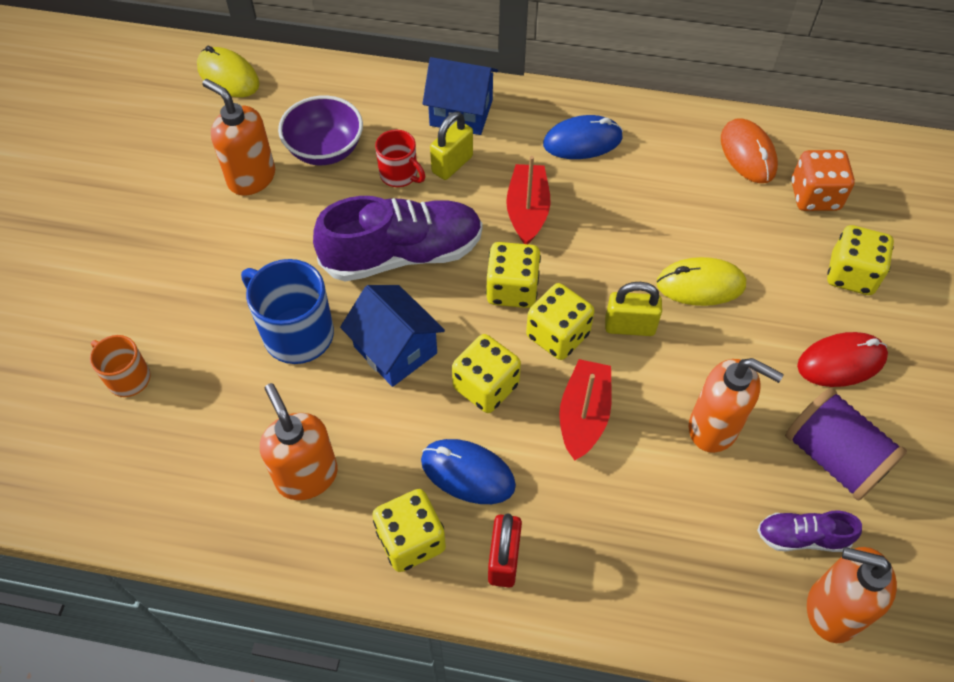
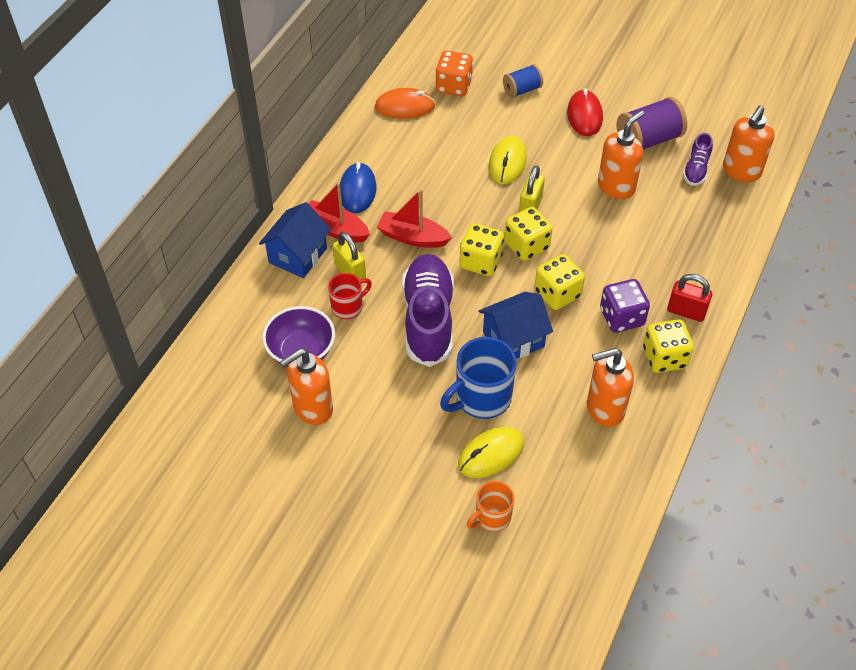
camera: 75 degrees left, 5 degrees down
yellow mouse [197,46,259,97] -> yellow mouse moved to [458,427,524,478]
blue mouse [421,439,516,504] -> purple dice [600,279,650,333]
red boat [559,359,612,461] -> red boat moved to [309,182,370,242]
yellow dice [827,225,894,295] -> blue spool [503,64,543,98]

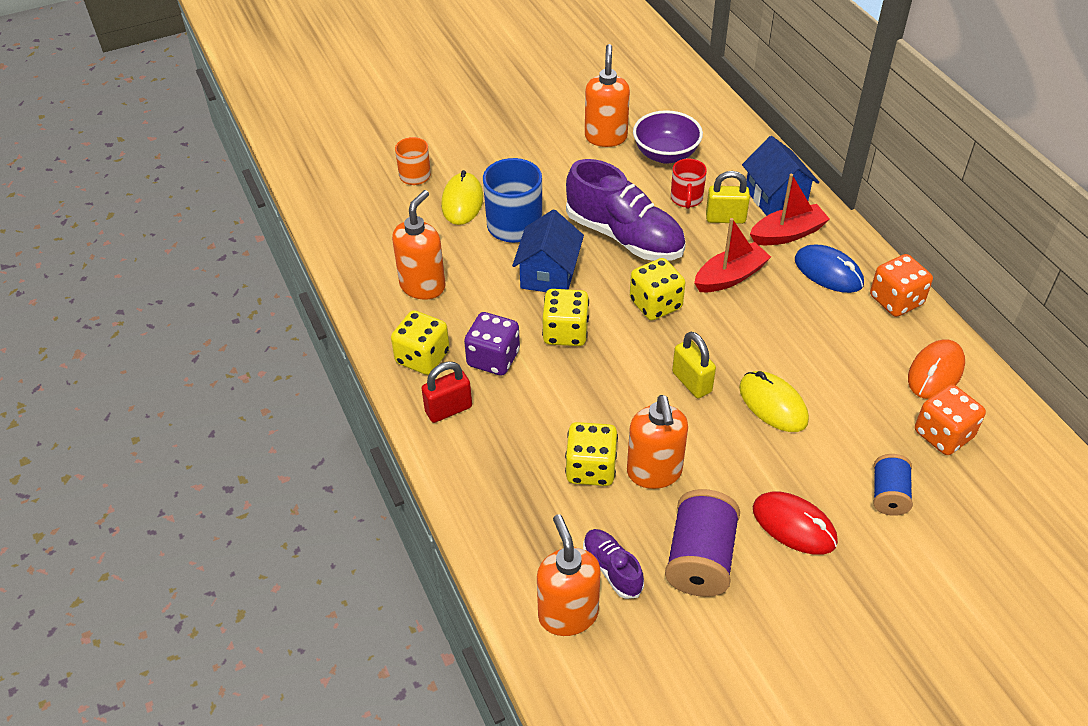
camera: 130 degrees right, 5 degrees down
yellow dice [504,207,553,261] -> yellow dice moved to [565,422,618,486]
none -> orange dice [870,254,933,317]

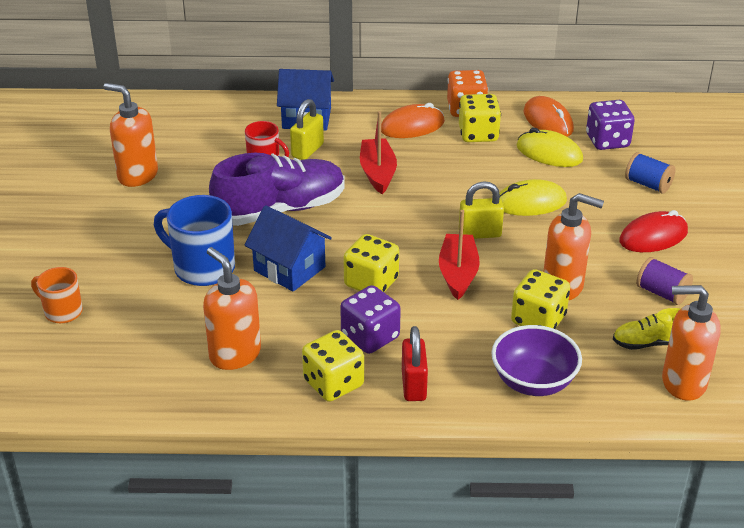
camera: 65 degrees left, 10 degrees down
yellow mouse [441,170,483,225] -> yellow mouse moved to [516,128,583,167]
purple shoe [583,529,644,599] -> yellow shoe [613,308,680,350]
yellow dice [630,258,685,320] -> yellow dice moved to [459,94,501,142]
purple bowl [633,110,703,164] -> purple bowl moved to [491,325,582,396]
purple spool [665,489,740,597] -> purple spool [636,257,693,305], size x0.61
red boat [750,174,830,245] -> red boat moved to [439,210,480,300]
blue mouse [795,245,864,293] -> orange mouse [381,103,445,138]
orange dice [915,384,986,455] -> purple dice [586,100,635,150]

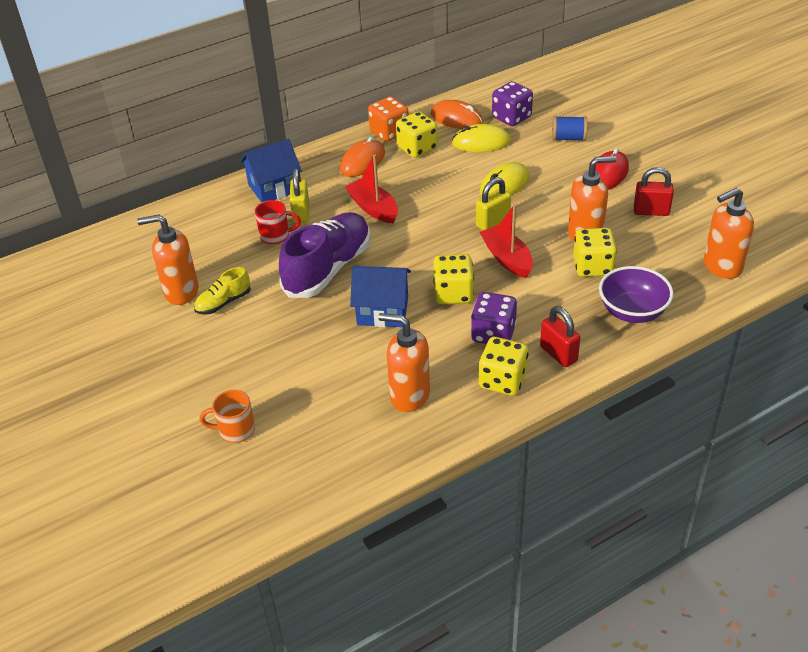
camera: 30 degrees left, 5 degrees up
blue mug [154,195,235,286] -> none
yellow shoe [613,308,680,350] -> yellow shoe moved to [194,267,251,315]
purple spool [636,257,693,305] -> red padlock [634,167,674,216]

